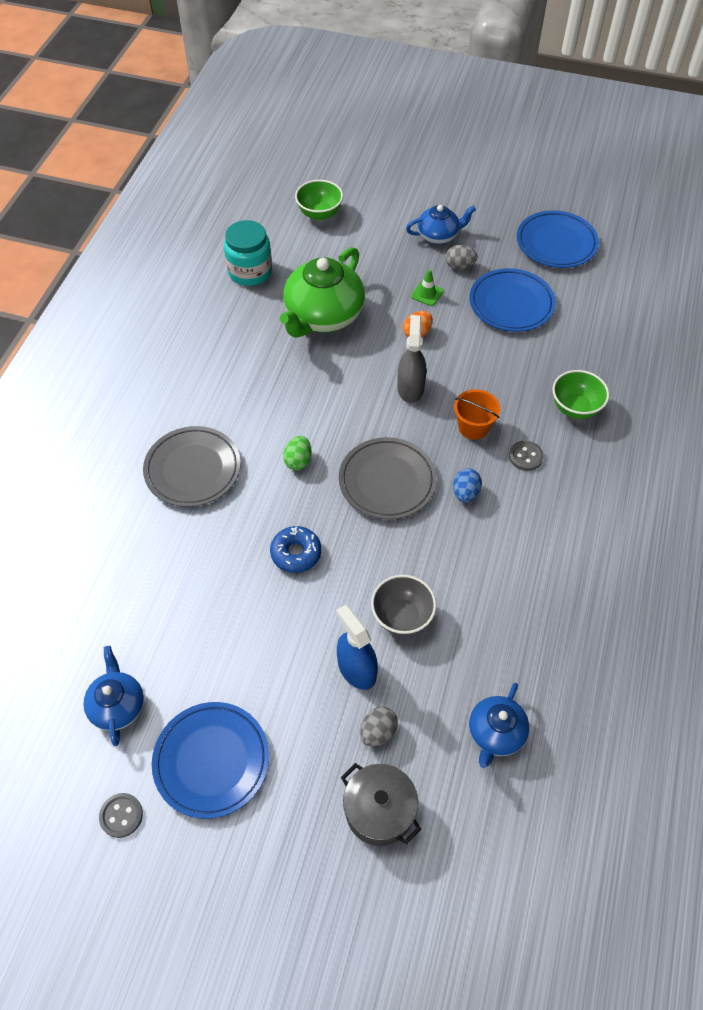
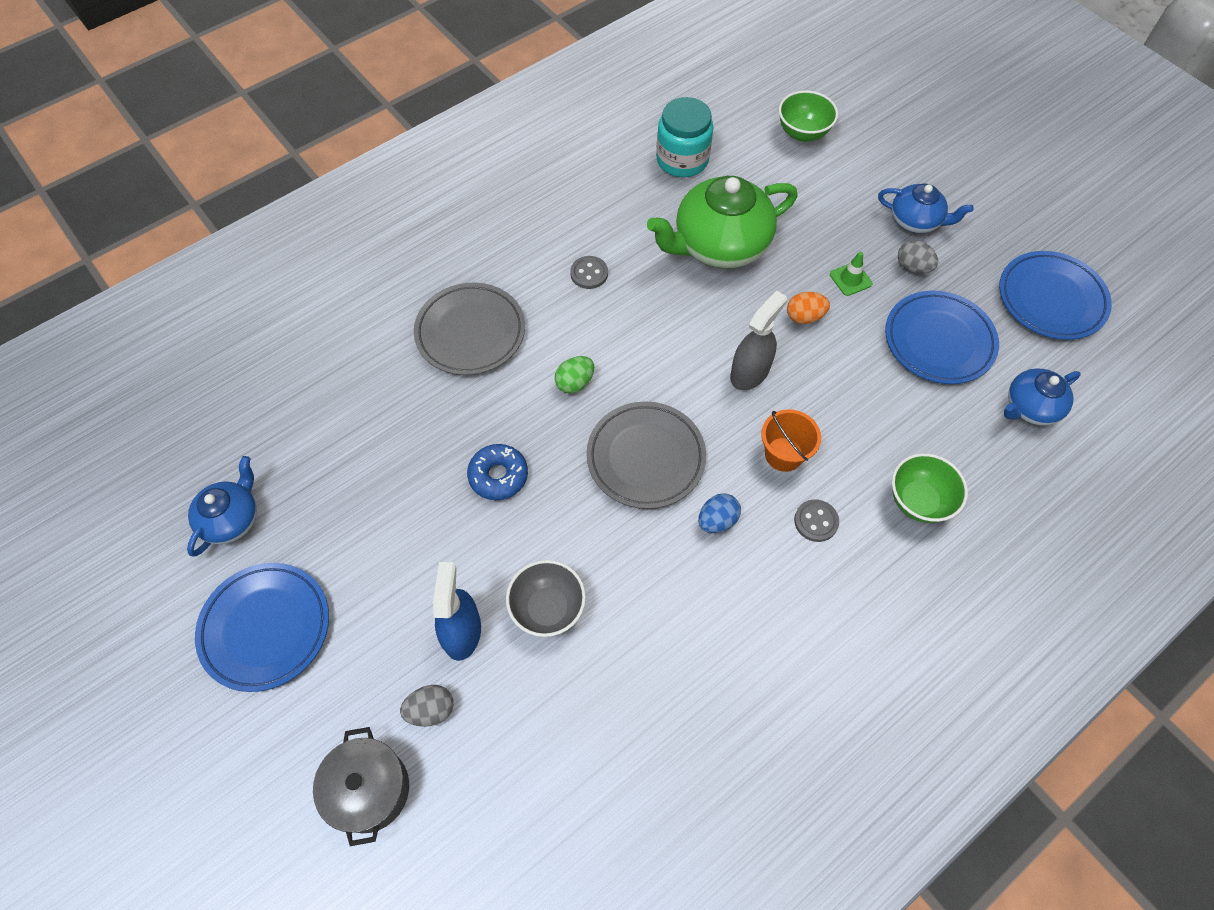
camera: 35 degrees right, 5 degrees up
grey button [99,793,143,838] -> grey button moved to [570,256,608,289]
blue teapot [469,683,529,768] -> blue teapot moved to [1004,368,1081,426]

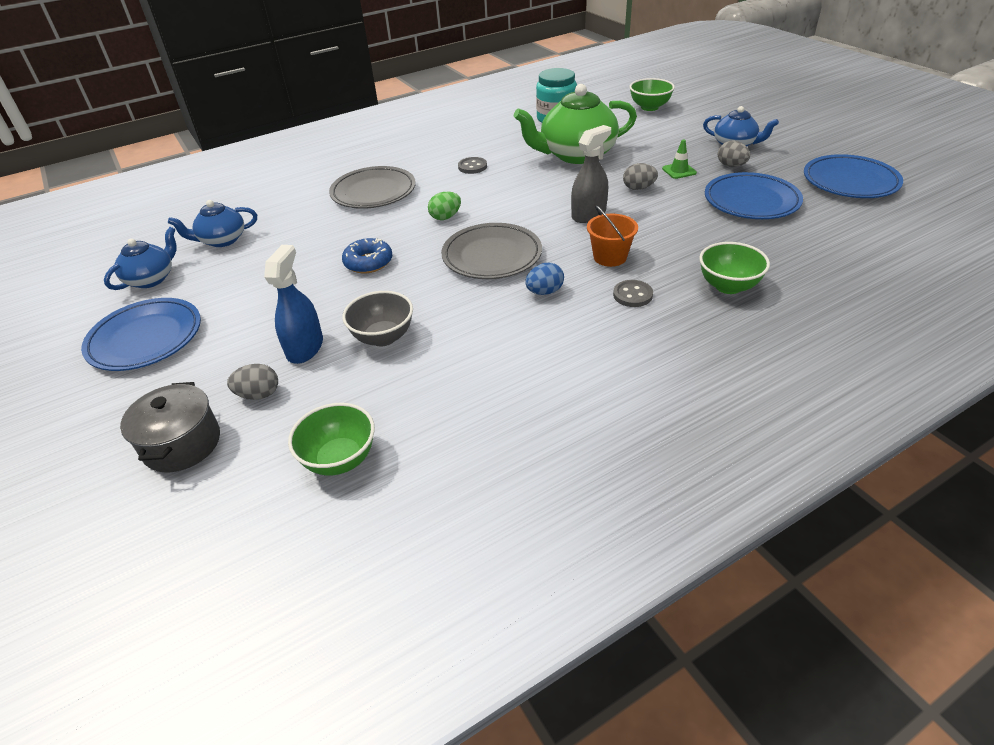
camera: 10 degrees right, 20 degrees down
orange egg [787,292,830,324] -> grey egg [623,163,658,190]
blue teapot [1004,368,1081,426] -> blue teapot moved to [168,200,257,247]
none -> green bowl [288,403,375,476]

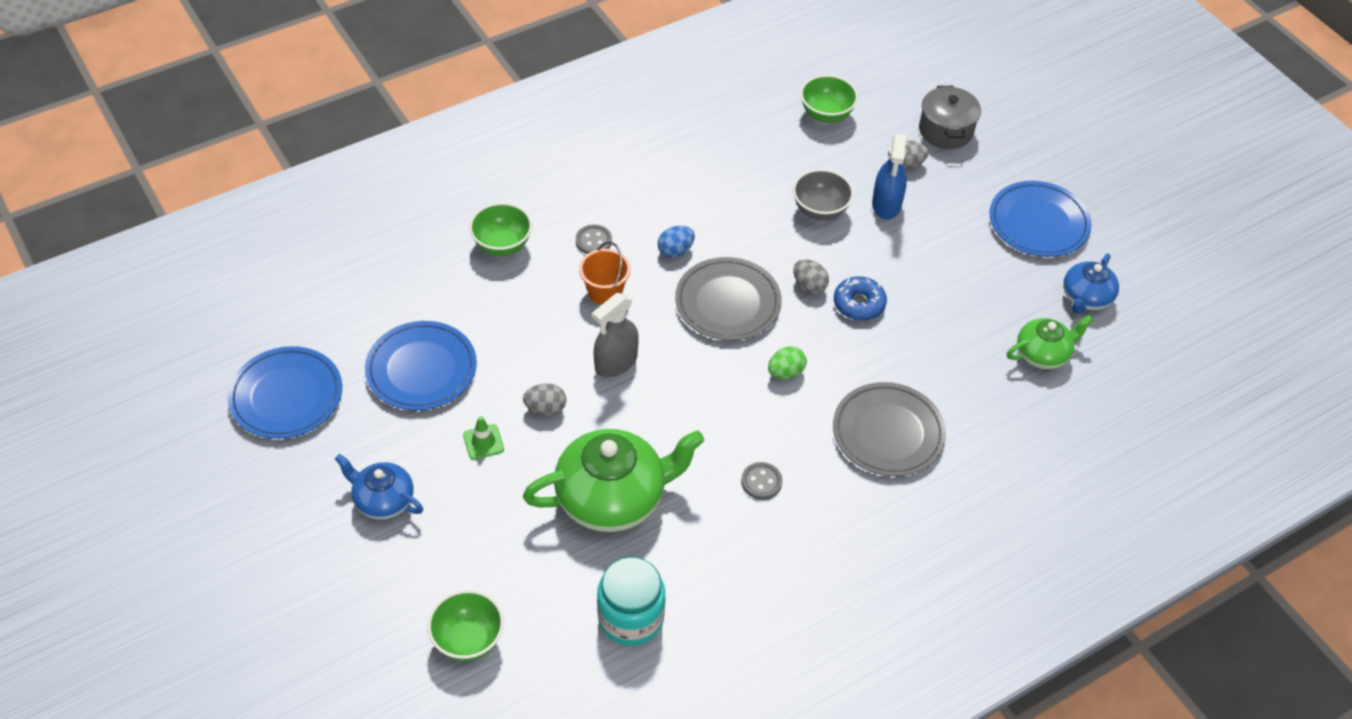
camera: 175 degrees right, 10 degrees up
blue teapot [168,200,257,247] -> green teapot [1007,315,1093,369]
grey egg [718,141,750,167] -> grey egg moved to [793,259,829,294]

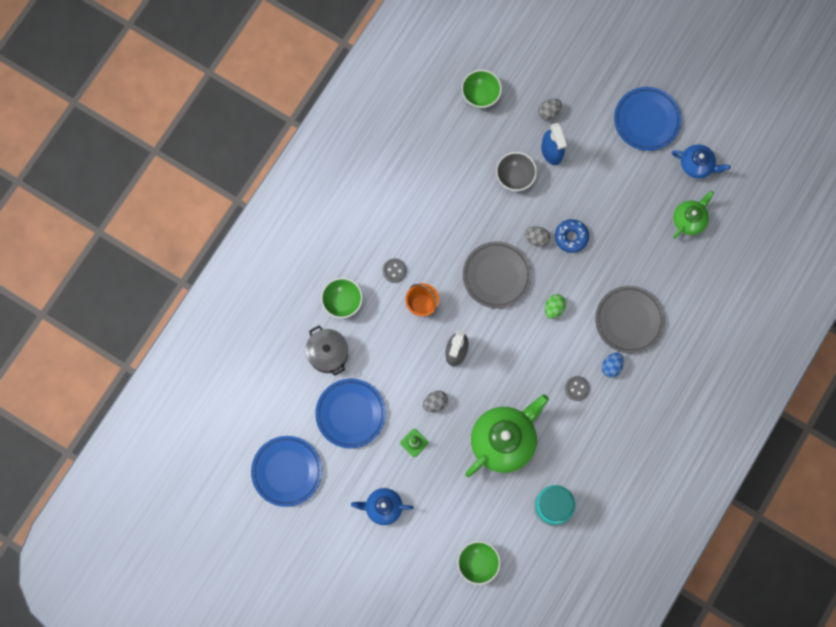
camera: 25 degrees left, 25 degrees up
blue egg [658,226,695,258] -> blue egg moved to [602,352,624,378]
grey pot [919,86,981,149] -> grey pot moved to [305,325,348,376]
blue teapot [1063,254,1119,314] -> blue teapot turned 75 degrees counterclockwise [672,145,731,179]

